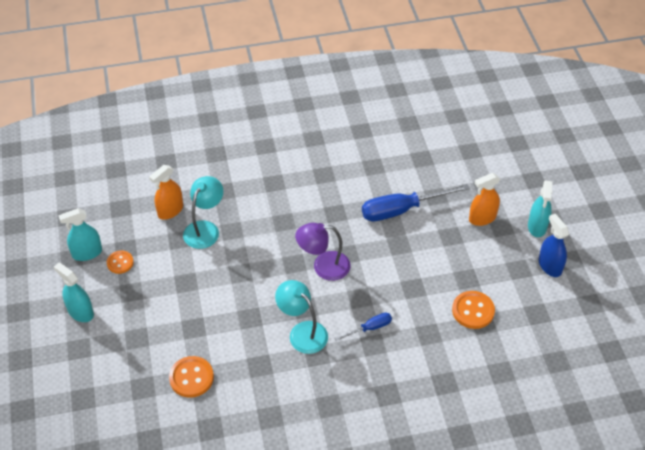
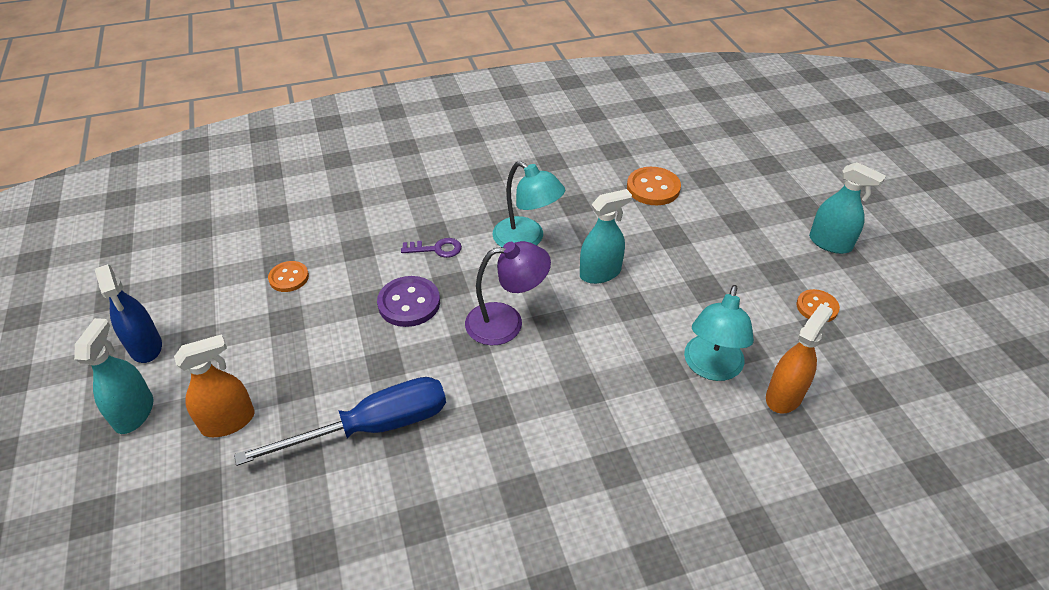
camera: 175 degrees right, 5 degrees down
turquoise spray bottle [58,208,102,261] -> turquoise spray bottle moved to [580,189,632,284]
blue screwdriver [334,312,392,341] -> purple key [401,238,462,258]
orange button [452,291,495,329] -> orange button [268,261,309,292], size x0.65
none -> purple button [377,276,440,327]

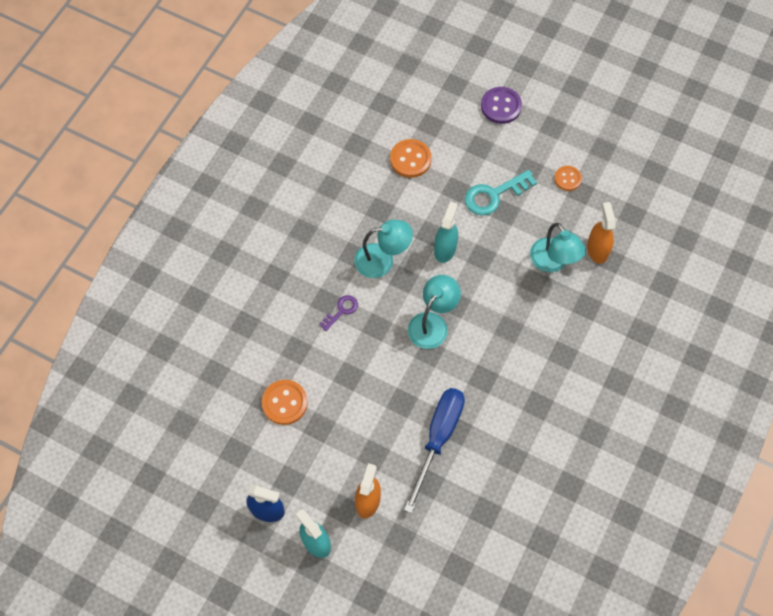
camera: 45 degrees left, 20 degrees up
orange button [268,261,309,292] -> orange button [262,380,308,425], size x1.54
purple button [377,276,440,327] -> purple button moved to [481,87,522,124]
purple lamp [465,241,551,345] -> turquoise lamp [408,275,461,349]
turquoise spray bottle [809,162,886,254] -> none
none -> turquoise key [465,170,537,216]

